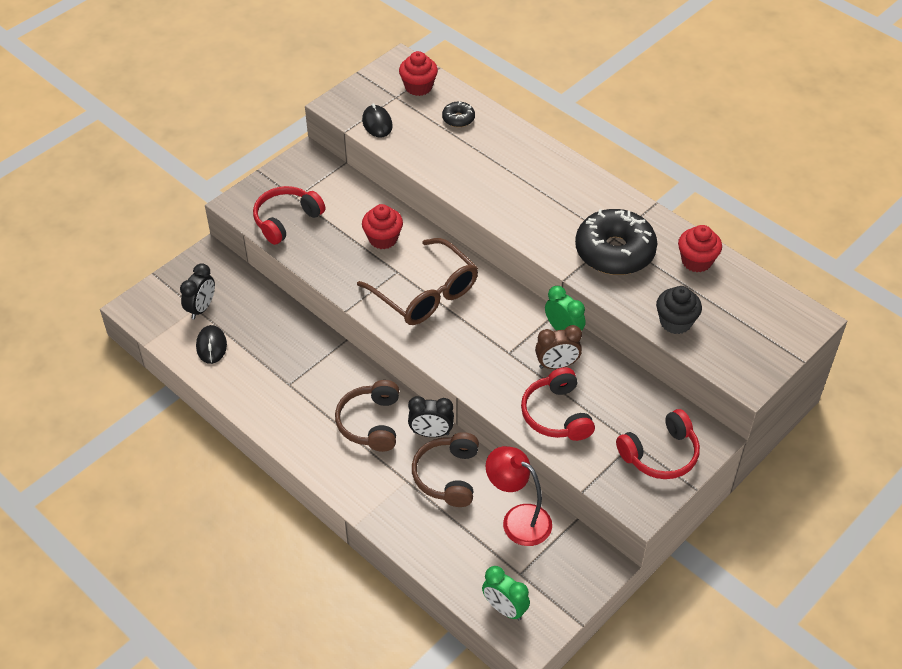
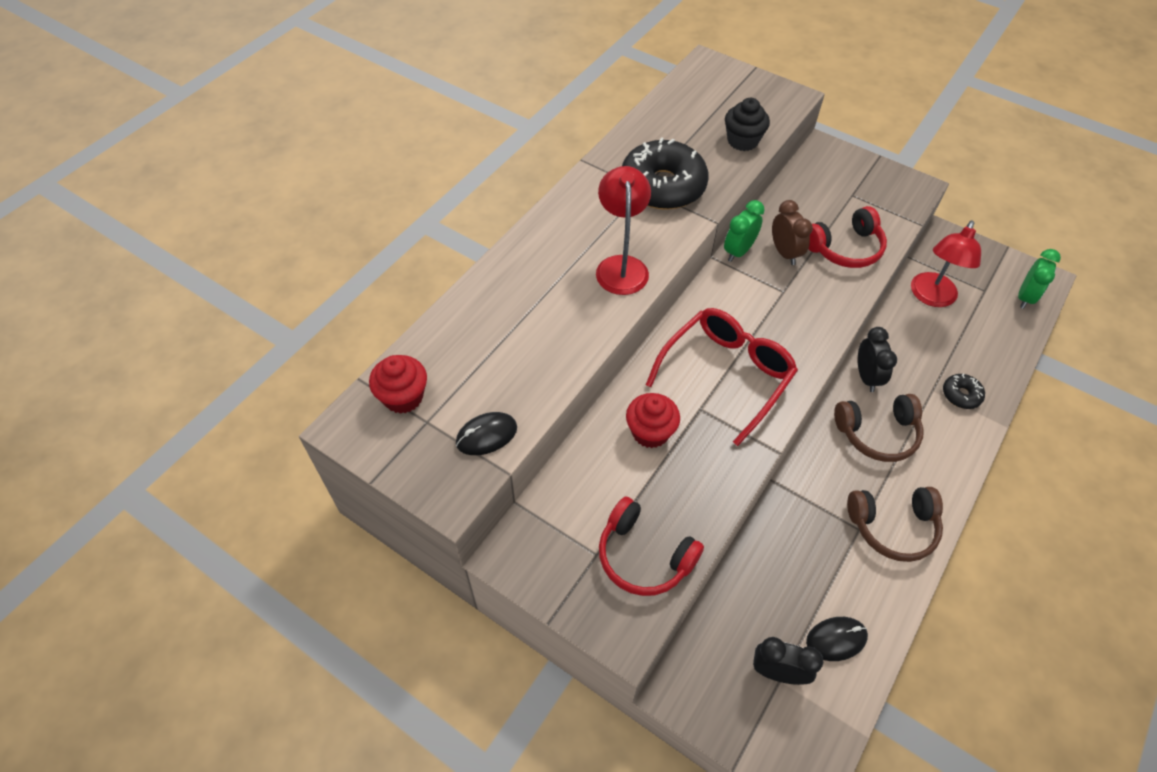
camera: 100 degrees left, 5 degrees up
brown glasses [357,238,478,325] -> red glasses [646,308,798,446]
brown headphones [412,432,479,507] -> brown headphones moved to [847,487,943,562]
black donut [442,101,475,127] -> black donut moved to [943,373,985,409]
red headphones [616,409,700,479] -> none
red cupcake [678,225,722,272] -> none
none -> red lamp [596,166,651,295]

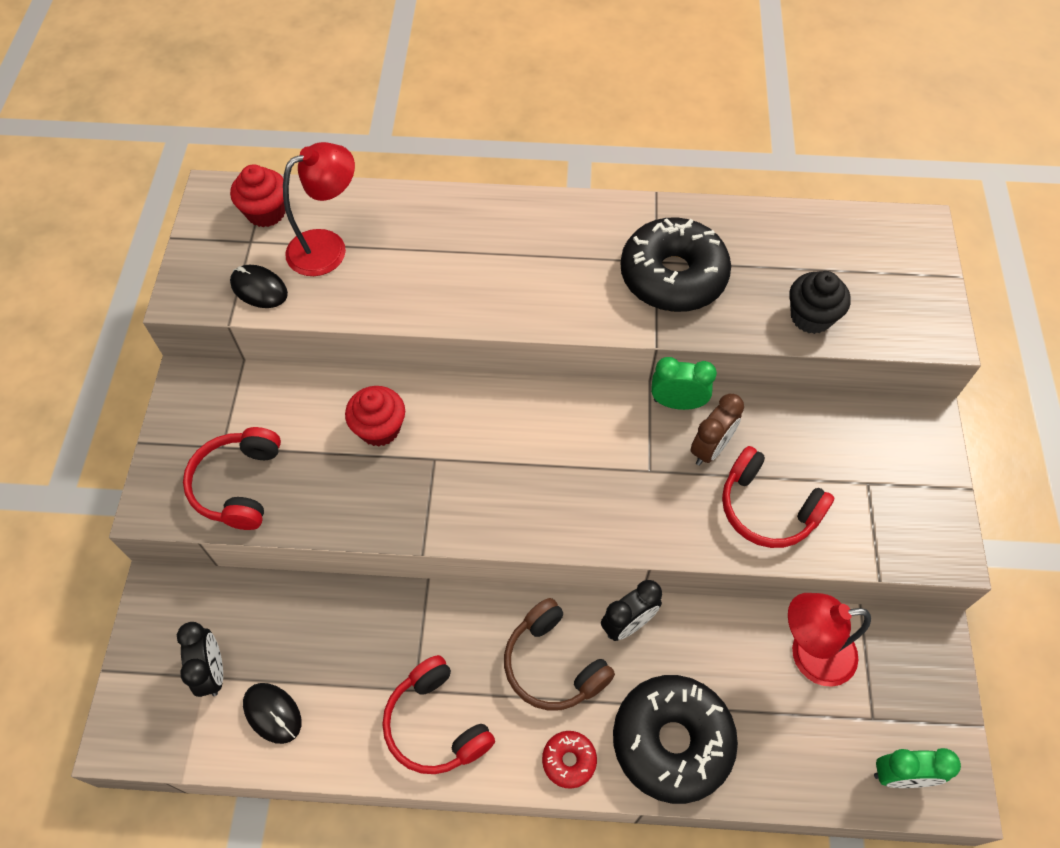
camera: 60 degrees right, 5 degrees up
red lamp [596,166,651,295] -> red lamp moved to [283,142,355,276]
red glasses [646,308,798,446] -> none
brown headphones [847,487,943,562] -> red headphones [382,655,495,774]
black donut [943,373,985,409] -> black donut [613,675,738,804], size x2.25
none -> red donut [542,731,597,789]

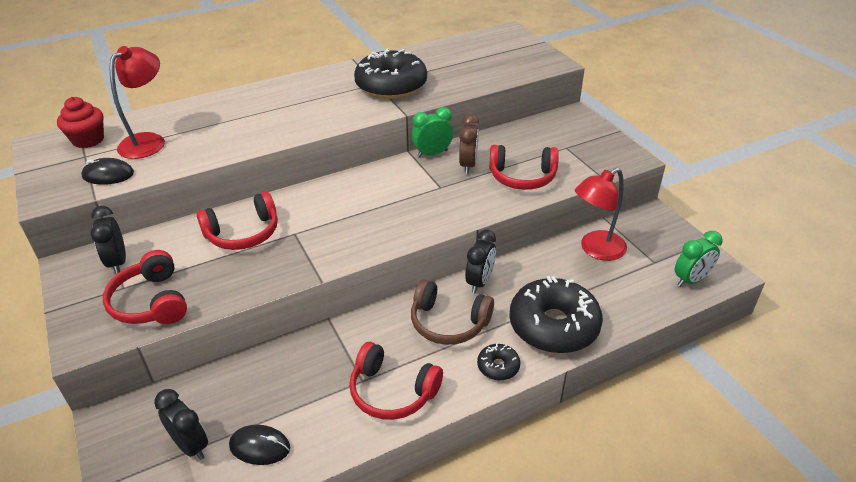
camera: 30 degrees left, 20 degrees down
red cupcake [345,386,405,447] -> red headphones [197,191,278,250]
red donut [542,731,597,789] -> black donut [477,343,521,380]
black cupcake [789,271,851,334] -> none
none -> black clock [91,206,126,274]

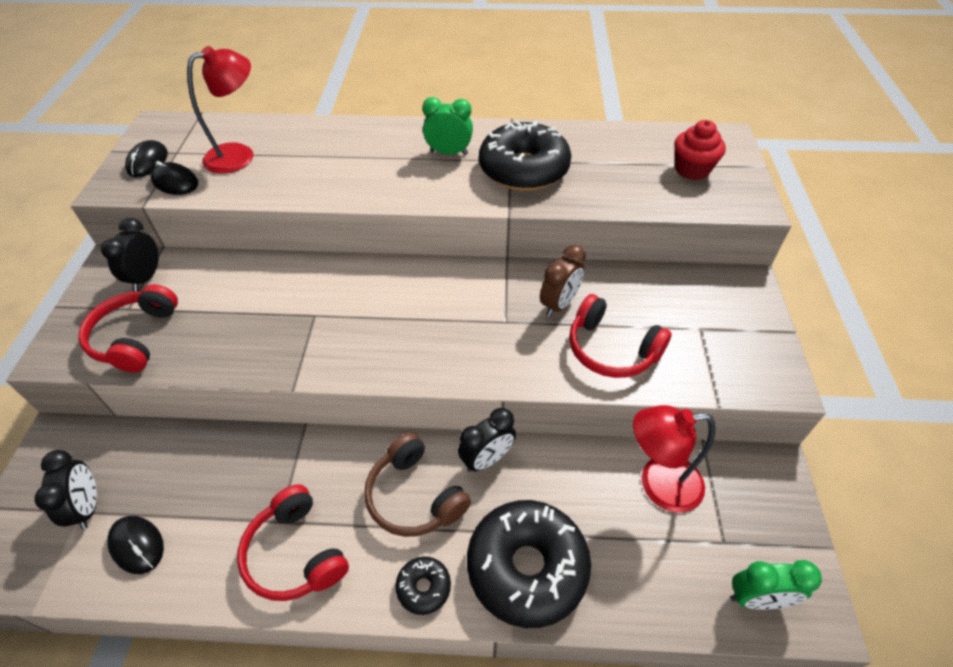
camera: 30 degrees right, 10 degrees up
red cupcake [57,97,104,148] -> red cupcake moved to [674,120,726,180]
red headphones [197,191,278,250] -> none
green clock [412,107,453,158] -> green clock moved to [422,97,473,155]
none -> black mouse [125,140,168,177]

